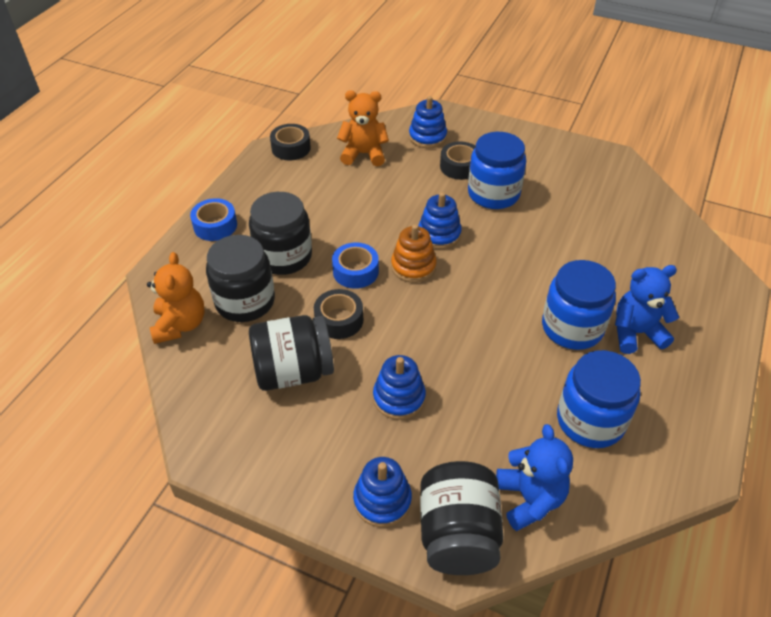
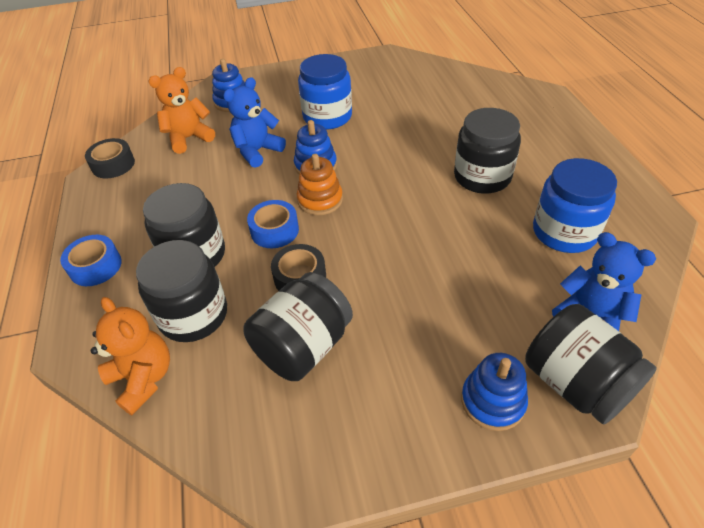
camera: 35 degrees left, 0 degrees up
blue stacking toy [373,355,426,420] -> none
black tape [440,142,476,180] -> none
blue jar [542,260,616,350] -> black jar [454,108,521,194]
blue teddy bear [615,265,679,354] -> blue teddy bear moved to [223,77,286,168]

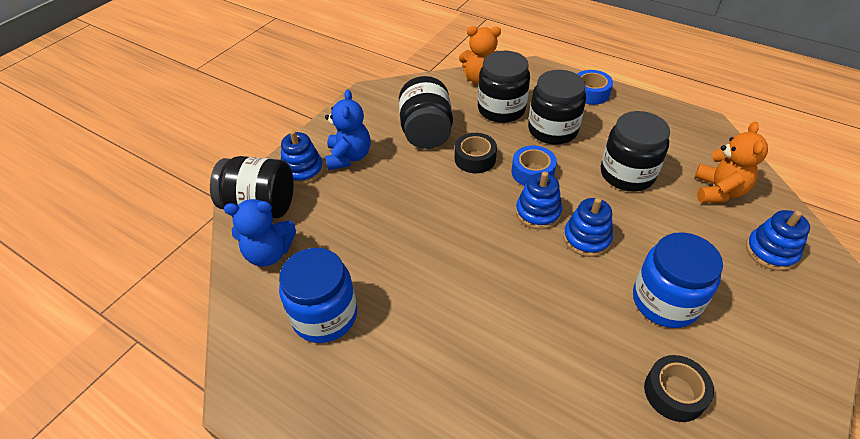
camera: 135 degrees right, 0 degrees up
black tape [85,138,135,178] -> black tape moved to [644,355,714,422]
blue teddy bear [223,77,286,168] -> blue teddy bear moved to [325,89,370,170]
orange stacking toy [296,154,343,215] -> blue stacking toy [516,172,562,229]
black jar [454,108,521,194] -> black jar moved to [601,111,670,192]

